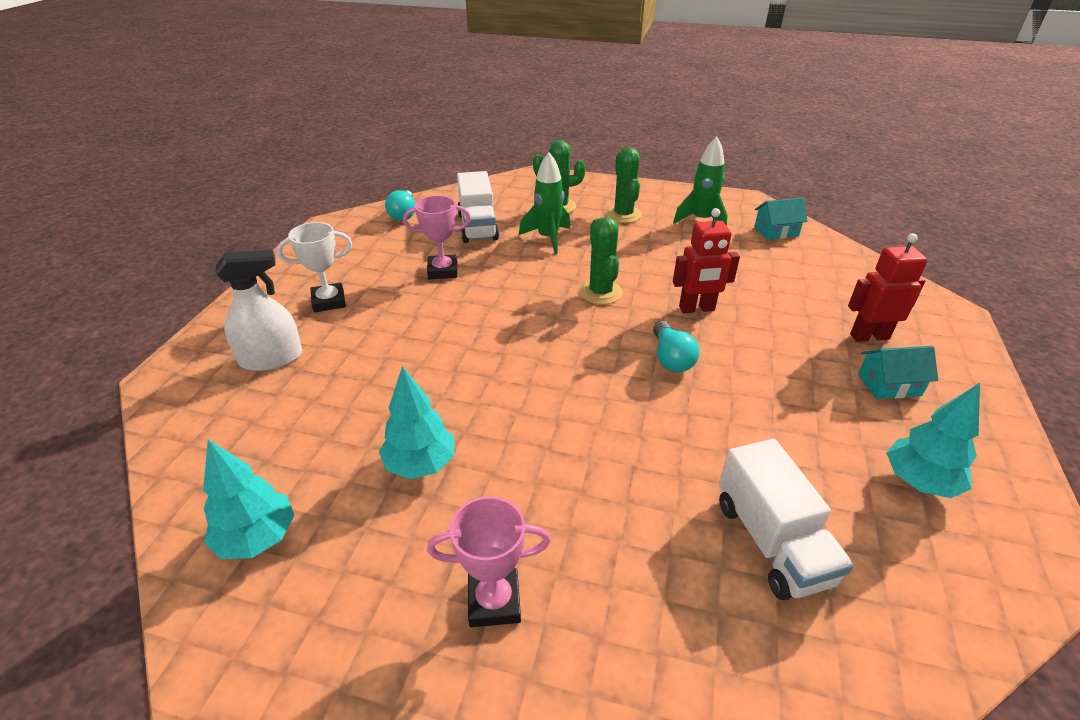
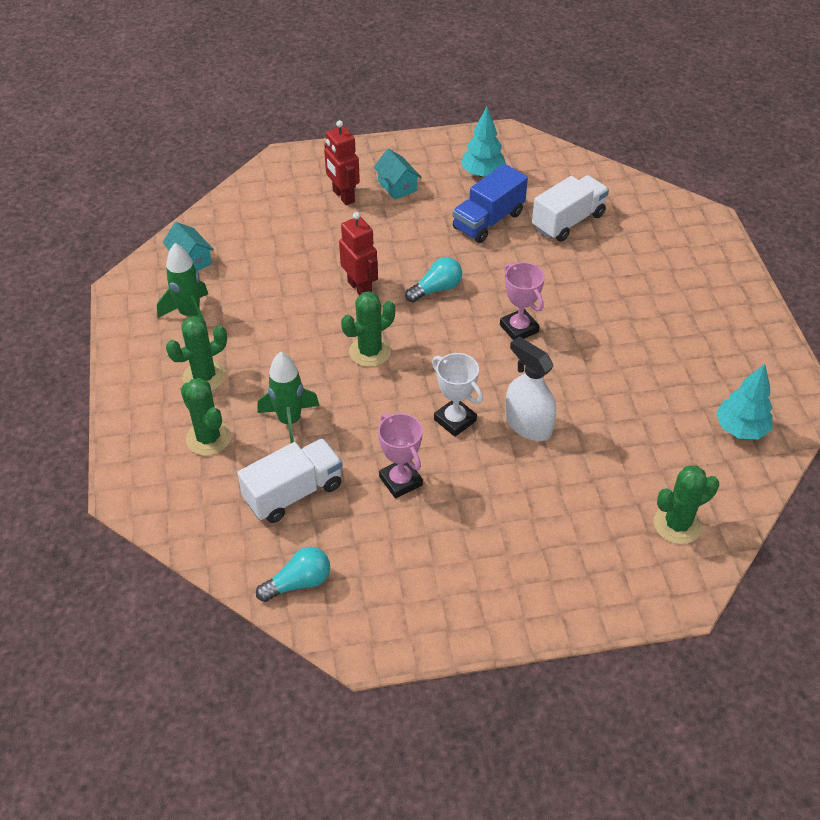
camera: 115 degrees left, 10 degrees up
white spray bottle [215,250,302,371] -> white spray bottle moved to [505,337,556,441]
white trophy [277,222,352,313] -> white trophy moved to [432,353,483,437]
turquoise tree [379,366,454,479] -> none
pink trophy [427,496,551,627] -> pink trophy moved to [500,262,545,340]
none -> blue truck [453,164,528,243]
none -> green cactus [654,465,719,544]

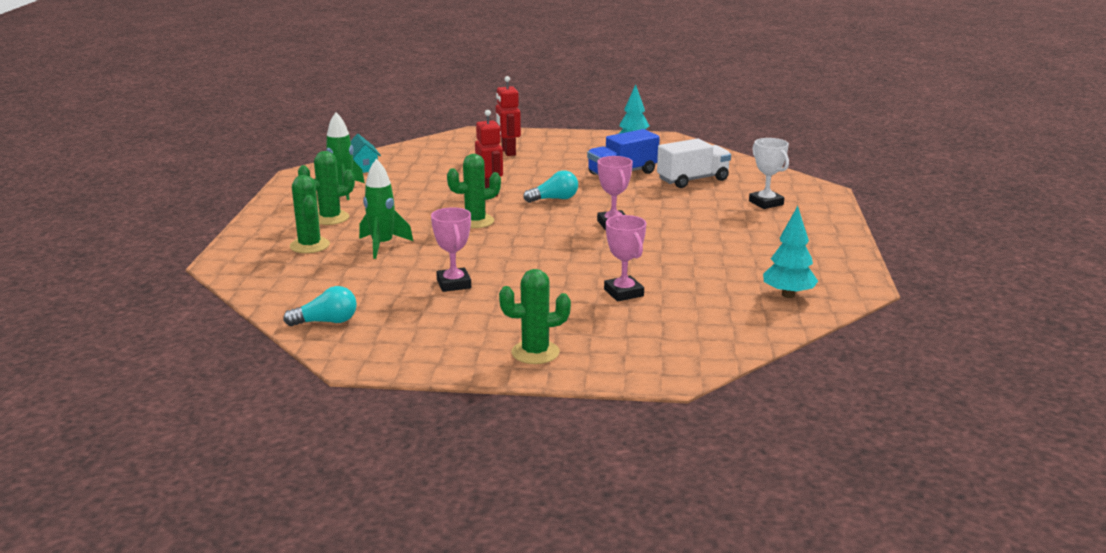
camera: 15 degrees right, 25 degrees down
white truck [237,438,343,523] -> none
turquoise house [374,149,421,200] -> none
white trophy [432,353,483,437] -> white trophy moved to [749,138,789,209]
white spray bottle [505,337,556,441] -> none
green cactus [654,465,719,544] -> green cactus moved to [499,269,571,364]
none -> pink trophy [604,215,646,301]

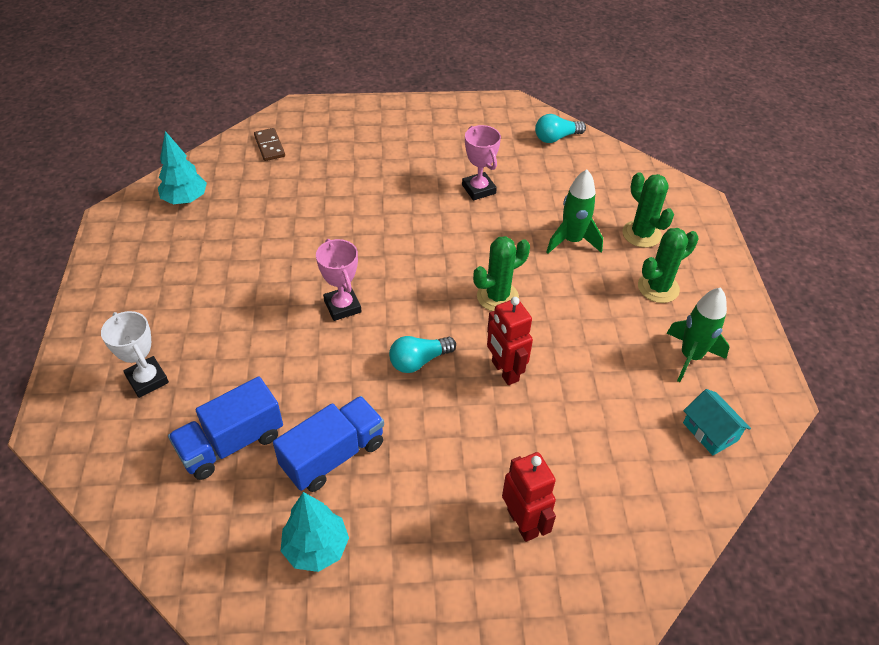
camera: 170 degrees right, 25 degrees up
green cactus [499,269,571,364] -> none
pink trophy [604,215,646,301] -> none
white truck [657,139,731,188] -> blue truck [168,377,283,480]
none -> brown domino [254,128,285,161]

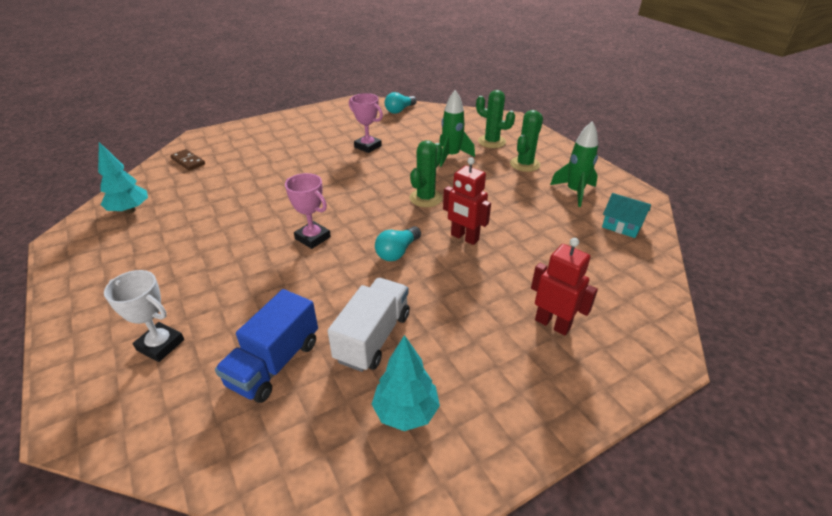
camera: 25 degrees left, 10 degrees down
blue truck [273,396,384,492] -> white truck [328,278,410,372]

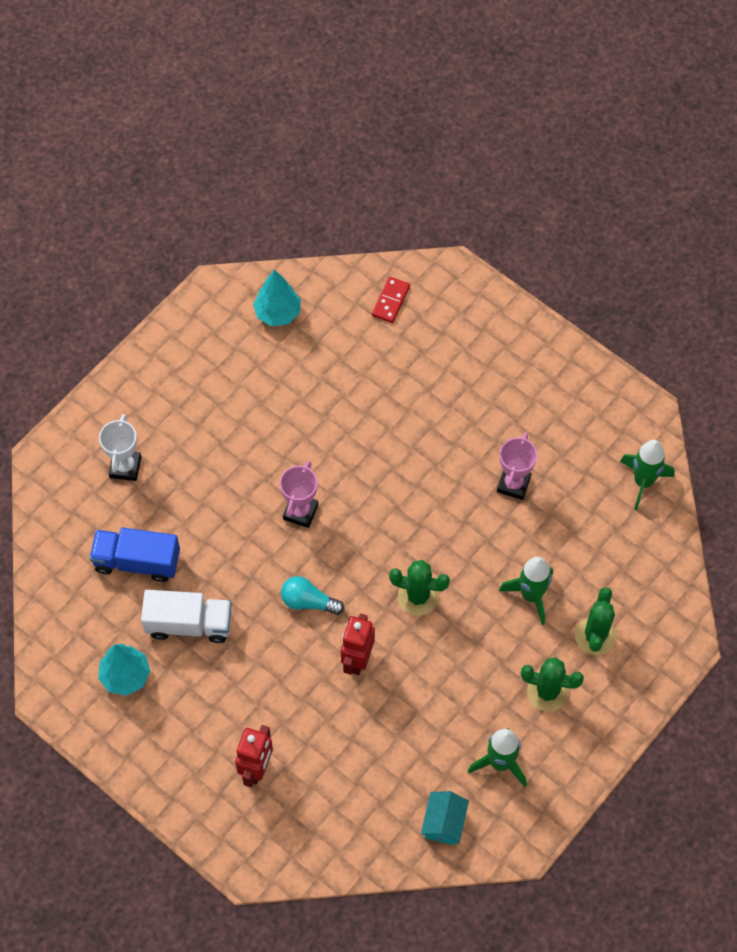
camera: 70 degrees right, 25 degrees up
brown domino [170,149,205,171] -> red domino [372,277,410,323]
turquoise light bulb [385,92,417,114] -> green rocket [620,440,675,510]

